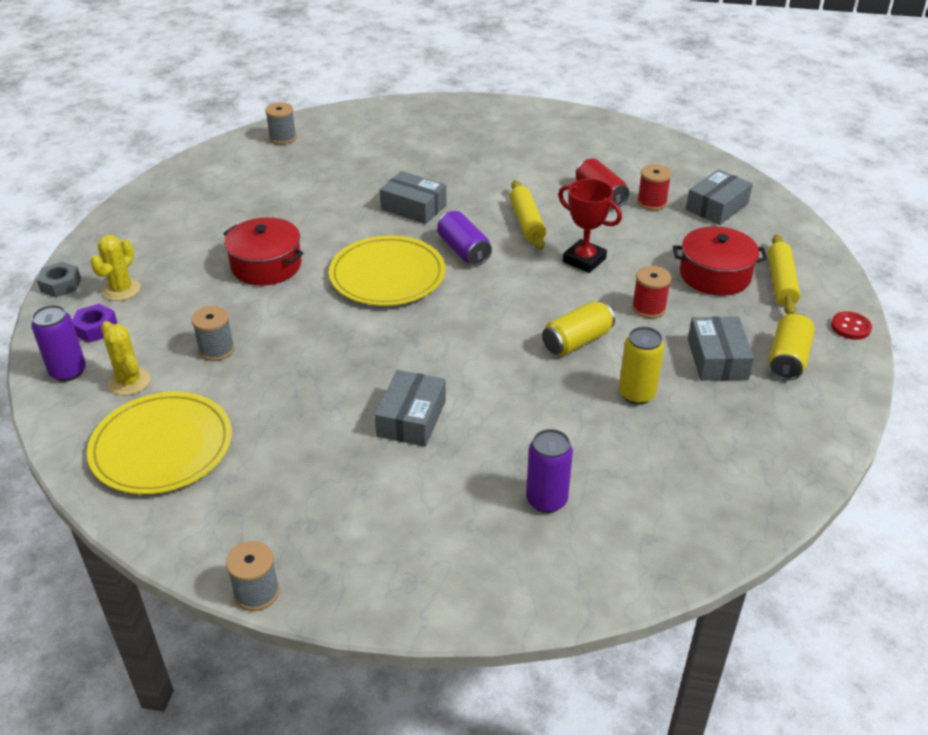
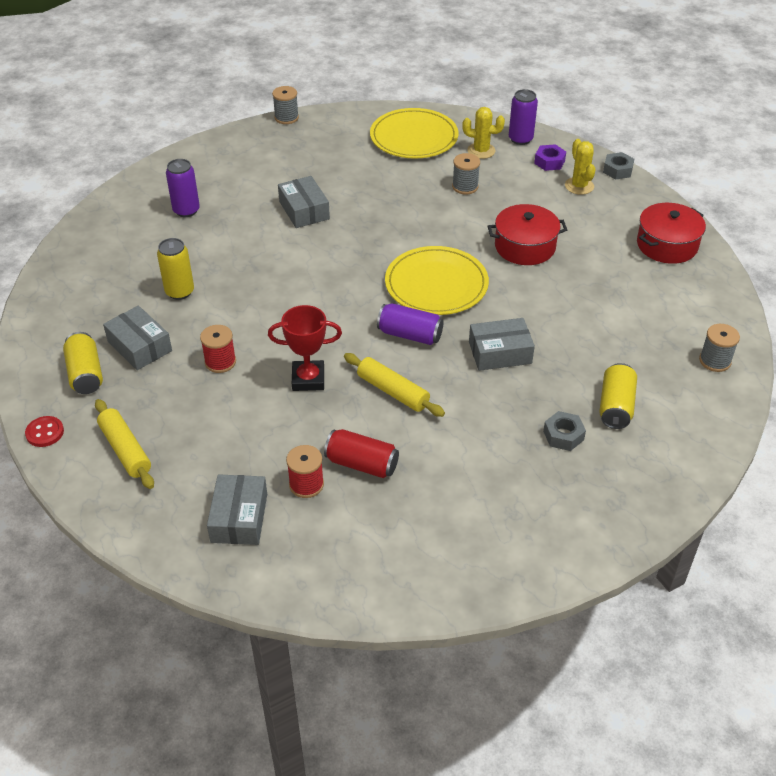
camera: 140 degrees right, 5 degrees up
yellow can [542,301,615,356] -> yellow can moved to [599,363,637,429]
red pot [673,226,767,296] -> red pot moved to [637,203,706,264]
none -> grey nut [543,411,586,451]

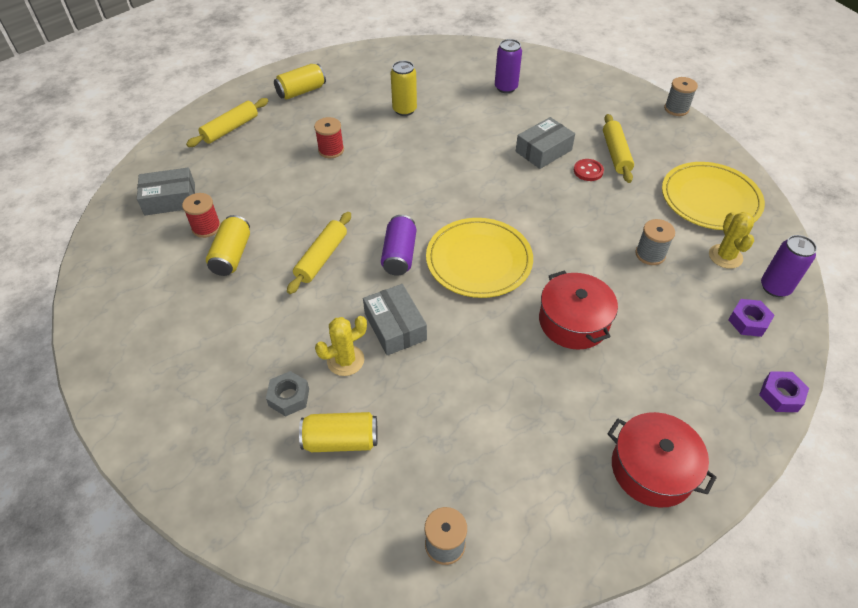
camera: 75 degrees right, 5 degrees up
red button [25,416,64,447] -> red button moved to [574,159,604,181]
grey box [103,306,172,370] -> none
red trophy [268,305,342,391] -> none
red can [324,429,399,478] -> yellow can [206,215,250,276]
yellow cactus [565,139,596,195] -> yellow cactus moved to [315,316,367,376]
grey nut [603,152,634,179] -> purple nut [759,371,809,412]
none -> yellow rolling pin [603,114,634,183]

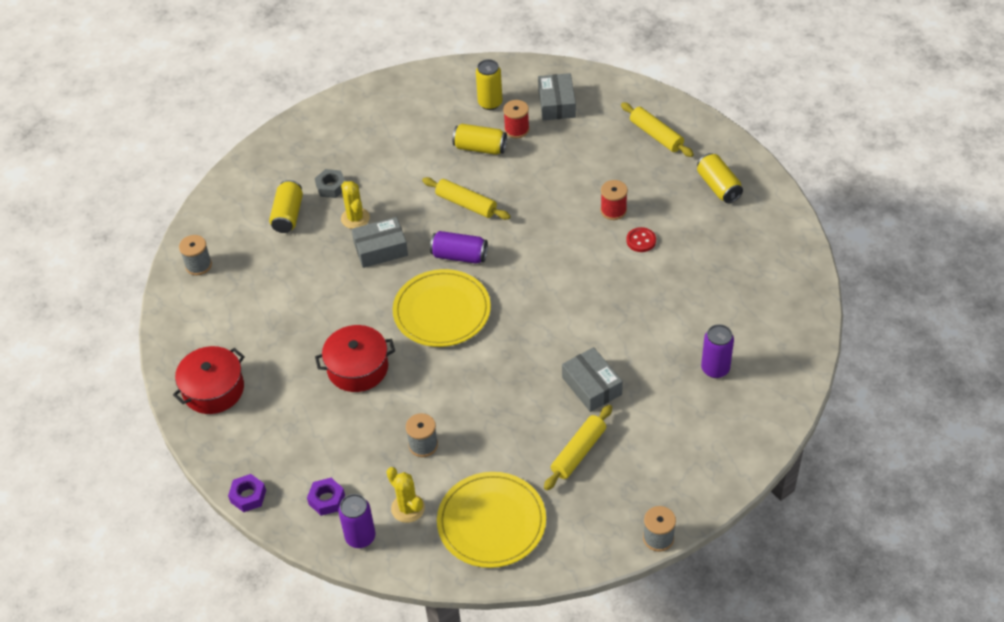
camera: 100 degrees right, 0 degrees up
yellow can [391,61,417,116] -> yellow can moved to [476,59,502,110]
red button [574,159,604,181] -> red button moved to [626,227,656,252]
yellow rolling pin [603,114,634,183] -> yellow rolling pin turned 60 degrees counterclockwise [544,405,612,491]
yellow cactus [709,212,754,269] -> yellow cactus turned 45 degrees clockwise [387,467,425,523]

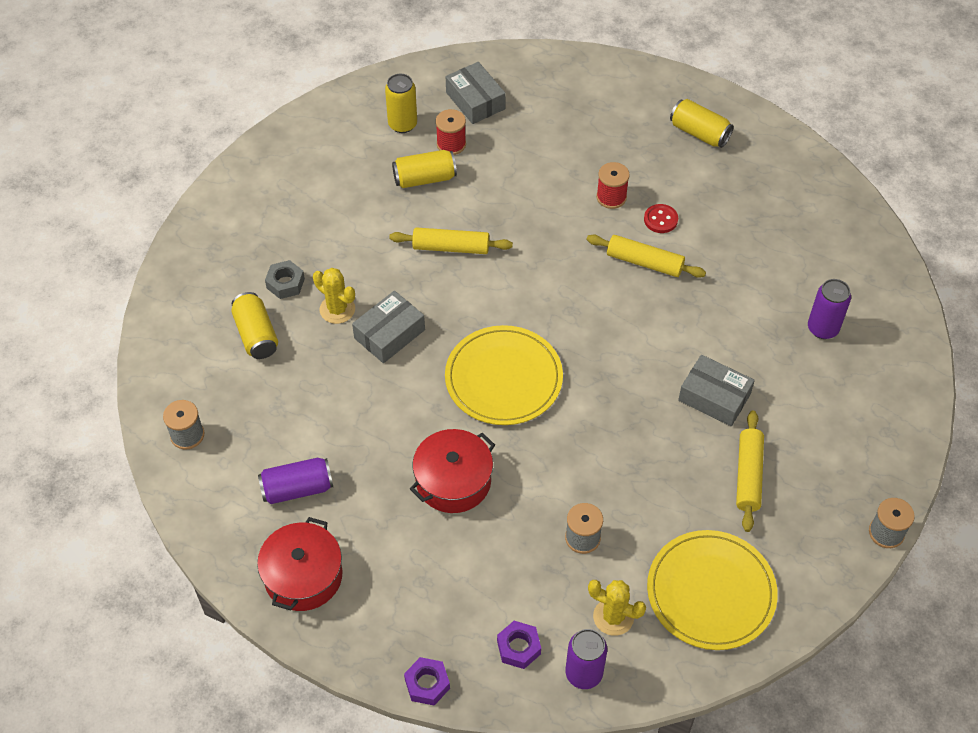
camera: 30 degrees left, 5 degrees up
purple can [430,231,488,264] -> purple can moved to [258,458,333,504]
yellow rolling pin [621,102,694,157] -> yellow rolling pin moved to [586,234,706,278]

